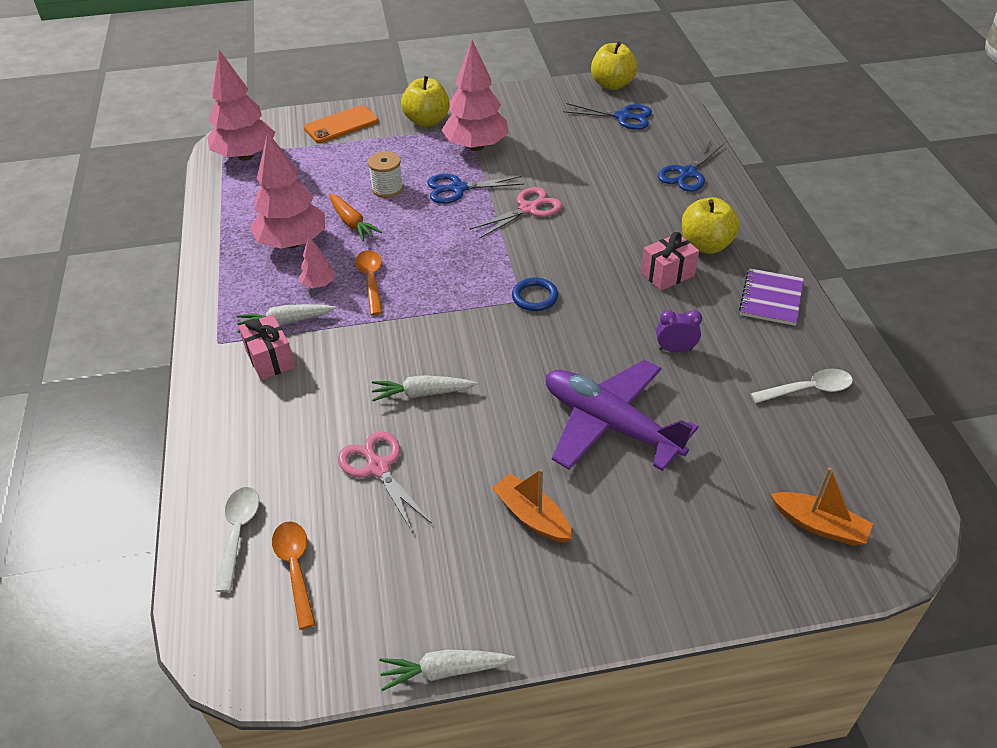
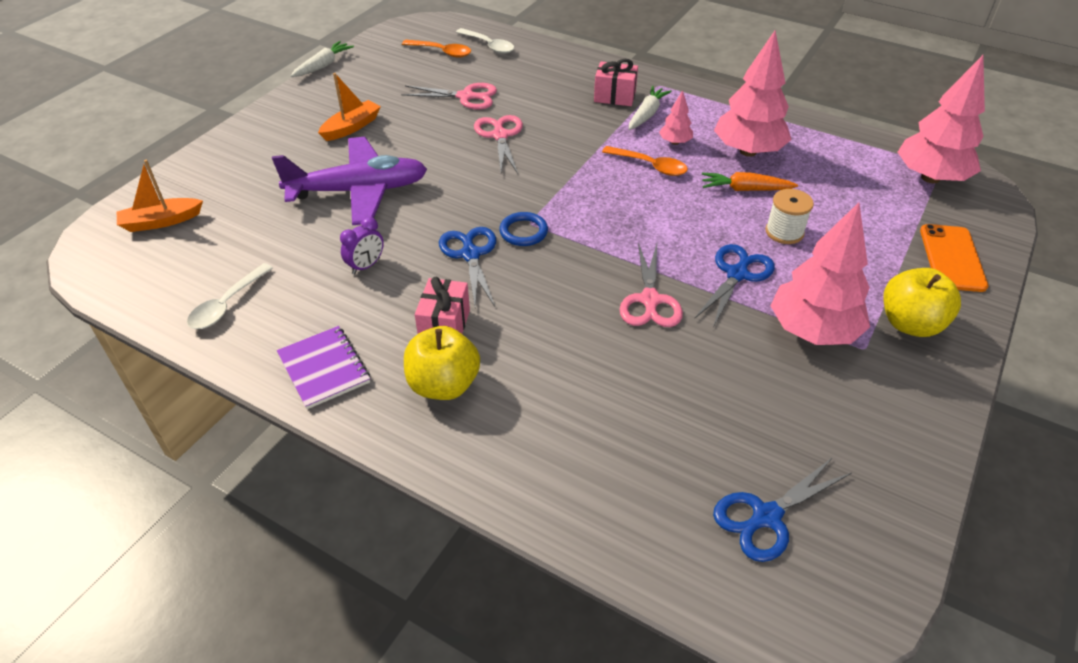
camera: 130 degrees right, 0 degrees up
white carrot [372,375,477,401] -> pink scissors [474,115,523,174]
orange boat [492,469,572,543] -> orange boat turned 45 degrees counterclockwise [318,73,381,141]
yellow apple [591,41,638,90] -> none
blue scissors [658,140,724,192] -> blue scissors moved to [439,227,496,307]

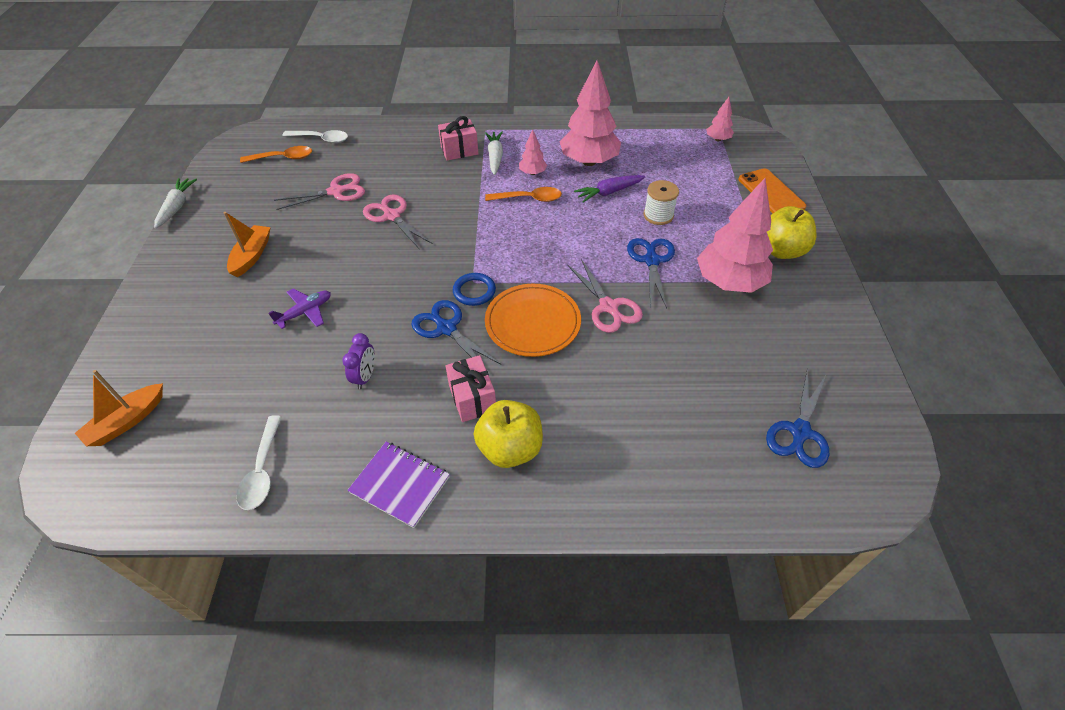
camera: 30 degrees left, 5 degrees up
purple plane [272,137,427,225] -> purple plane [268,288,331,329], size x0.46
orange carrot [702,172,798,191] -> purple carrot [574,175,645,202]
pink tree [898,55,985,183] -> pink tree [706,97,734,142], size x0.46
none -> orange plate [485,284,581,357]

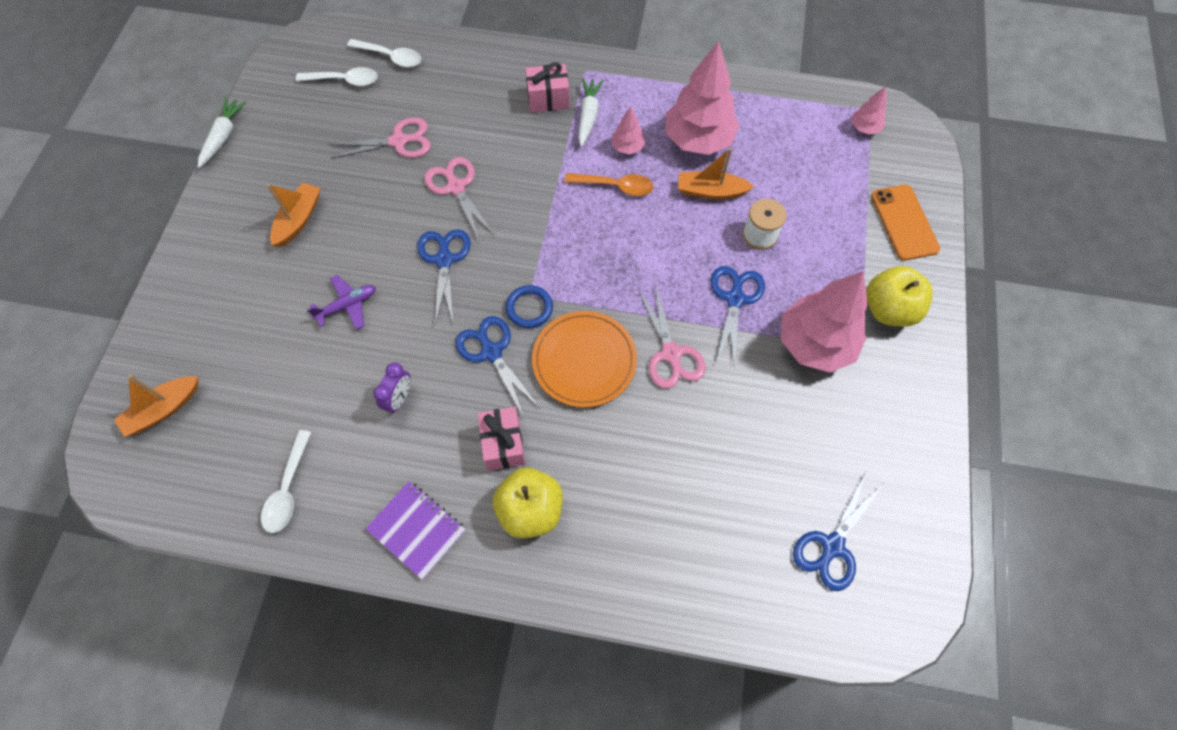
camera: 10 degrees right, 15 degrees up
orange spoon [240,146,312,163] -> white spoon [296,67,378,86]
purple carrot [574,175,645,202] -> orange boat [678,148,755,199]
none -> blue scissors [417,229,471,325]

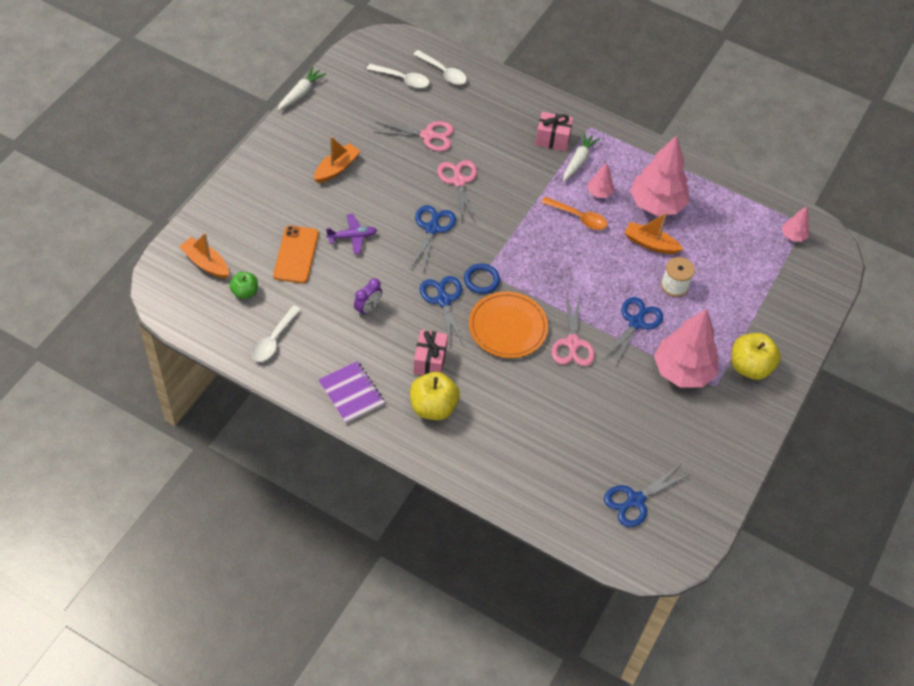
camera: 15 degrees right, 10 degrees down
orange boat [114,374,198,437] -> orange boat turned 60 degrees clockwise [179,233,229,278]
orange phone [871,185,940,261] -> orange phone moved to [273,225,319,283]
none -> green apple [229,272,258,299]

